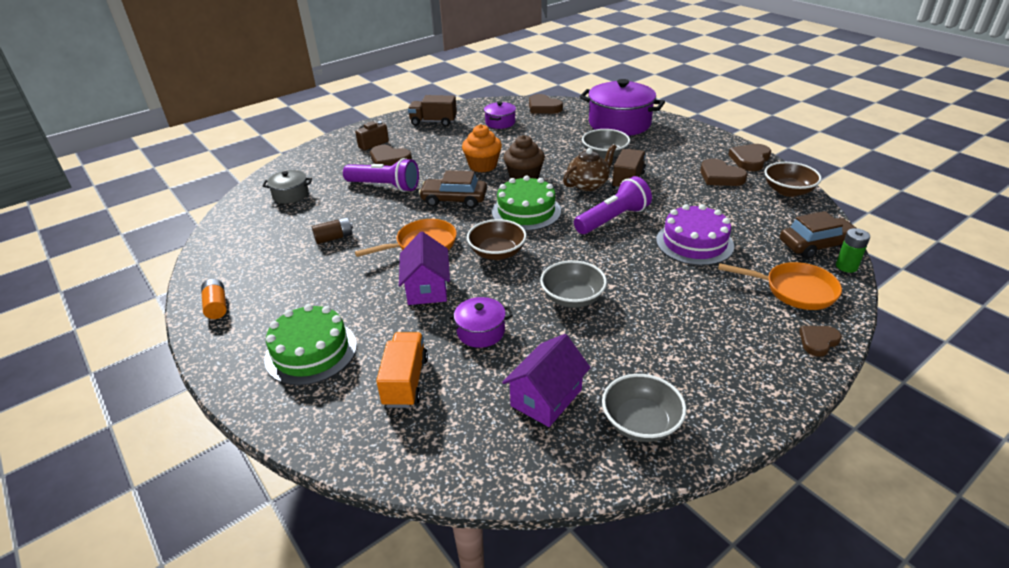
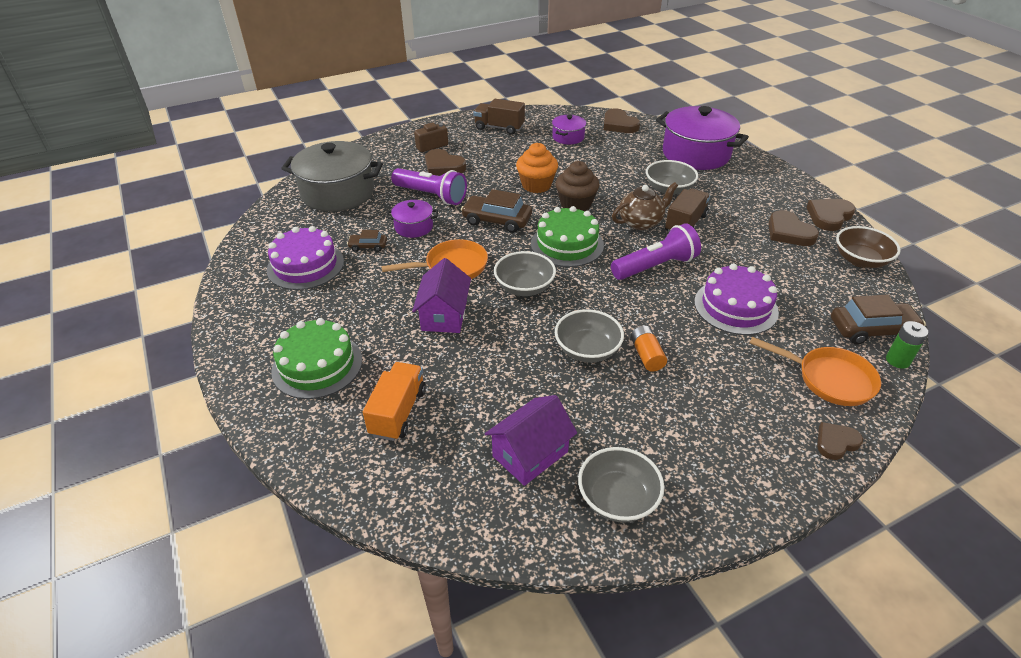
camera: 10 degrees right, 5 degrees up
orange battery [201,279,227,319] -> orange battery moved to [631,326,667,371]
grey pot [263,170,312,204] -> grey pot [281,141,383,212], size x2.02
brown battery [312,217,353,244] -> brown car [347,230,387,252]
purple pot [447,297,513,348] -> purple pot moved to [386,200,438,238]
brown bowl [467,219,527,260] -> grey bowl [494,251,556,296]
none -> purple cake [267,226,344,290]

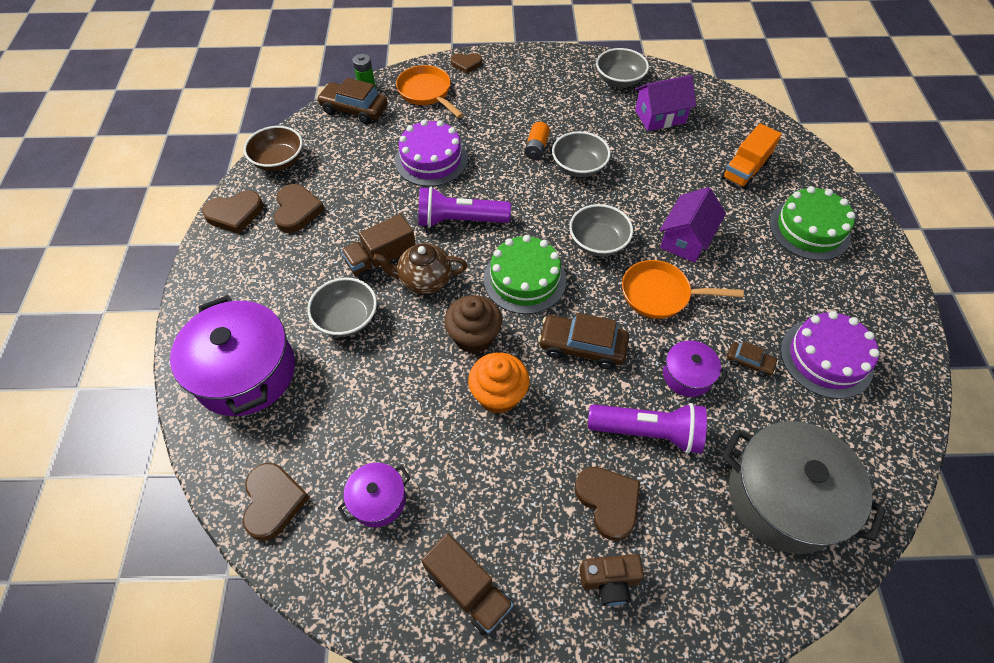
camera: 155 degrees left, 15 degrees up
purple flashlight [391,168,467,205] -> purple flashlight turned 135 degrees clockwise [588,403,707,454]
brown car [461,189,532,233] -> brown car turned 150 degrees clockwise [538,313,629,369]

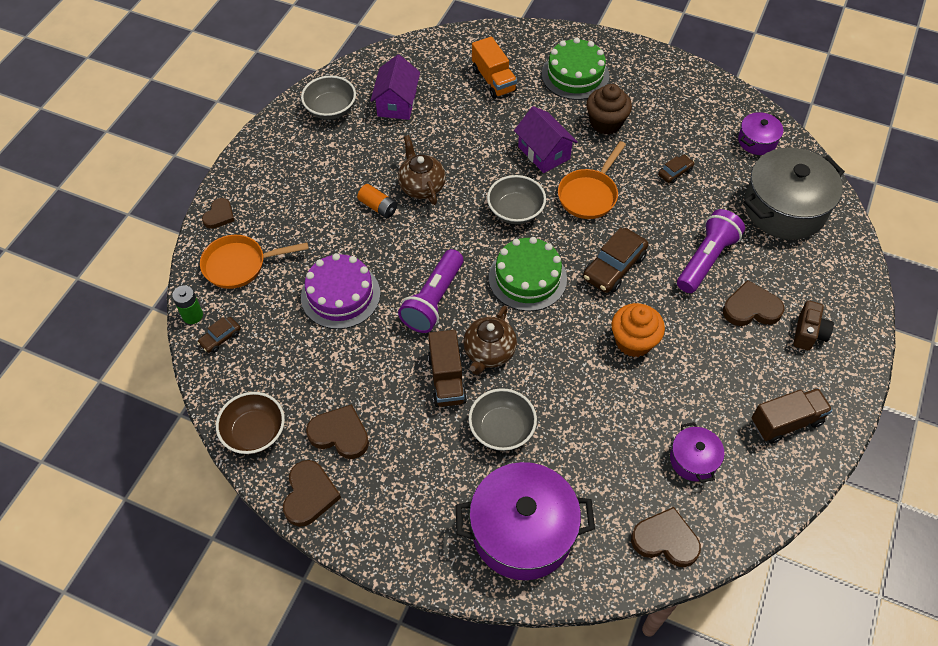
camera: 65 degrees left, 0 degrees up
brown car [317,78,388,124] -> brown car [197,317,241,353], size x0.53
brown cupcake [444,295,502,354] -> brown cupcake moved to [586,84,632,135]
grey bowl [552,131,611,177] -> brown teapot [398,135,446,205]
purple pot [658,340,727,397] -> purple pot moved to [738,112,783,155]
purple cake [781,311,880,399] -> none

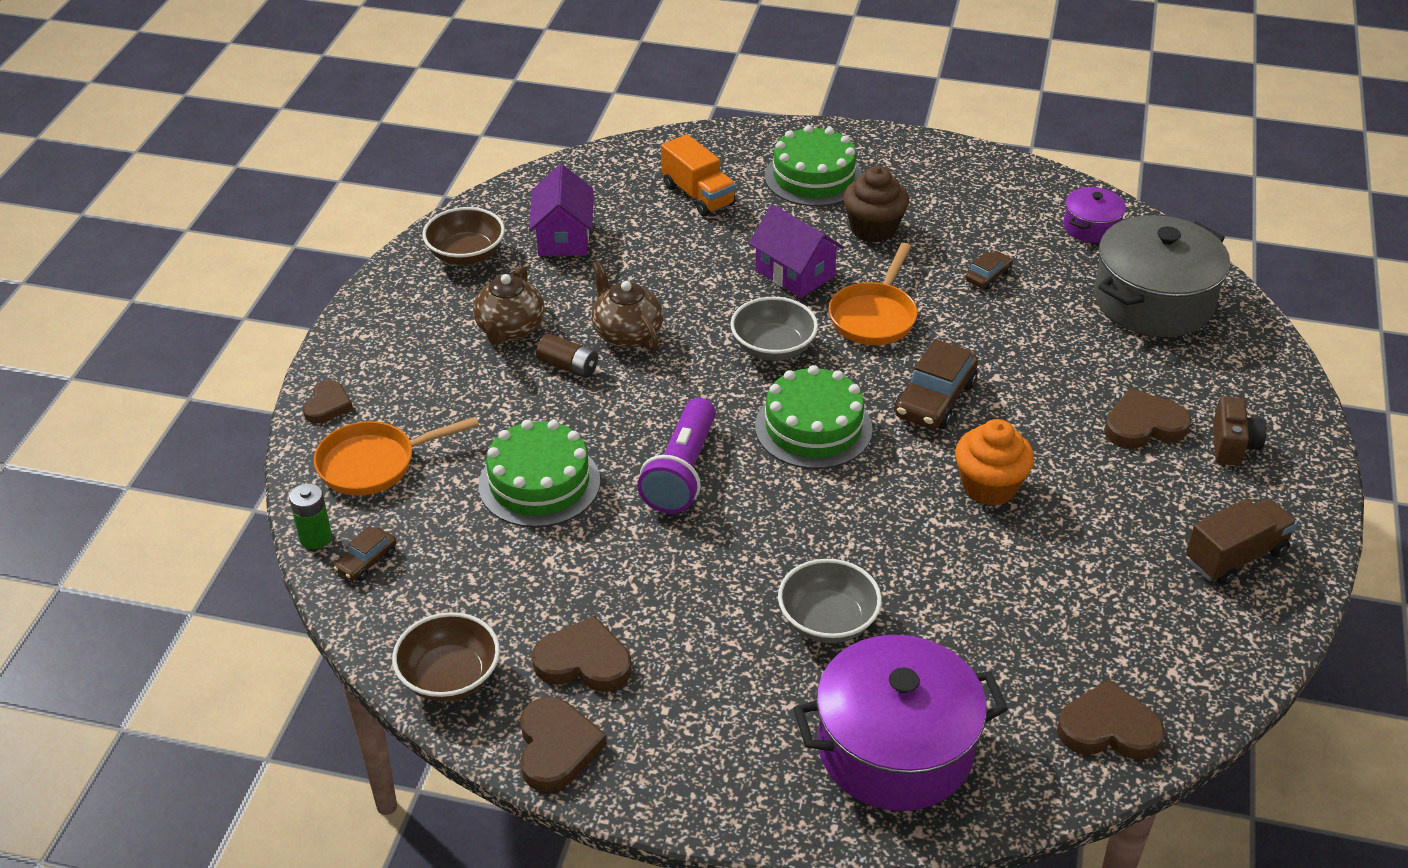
camera: 10 degrees left, 15 degrees down
grey bowl [301,76,356,119] -> brown bowl [422,207,505,265]
purple cake [301,253,380,329] -> green cake [479,420,600,527]
orange battery [357,184,397,218] -> brown battery [536,334,598,378]
brown truck [428,330,467,407] -> none
brown teapot [463,306,517,375] -> brown teapot moved to [473,266,545,345]
purple pot [670,422,724,483] -> none
purple flashlight [677,209,745,293] -> none

